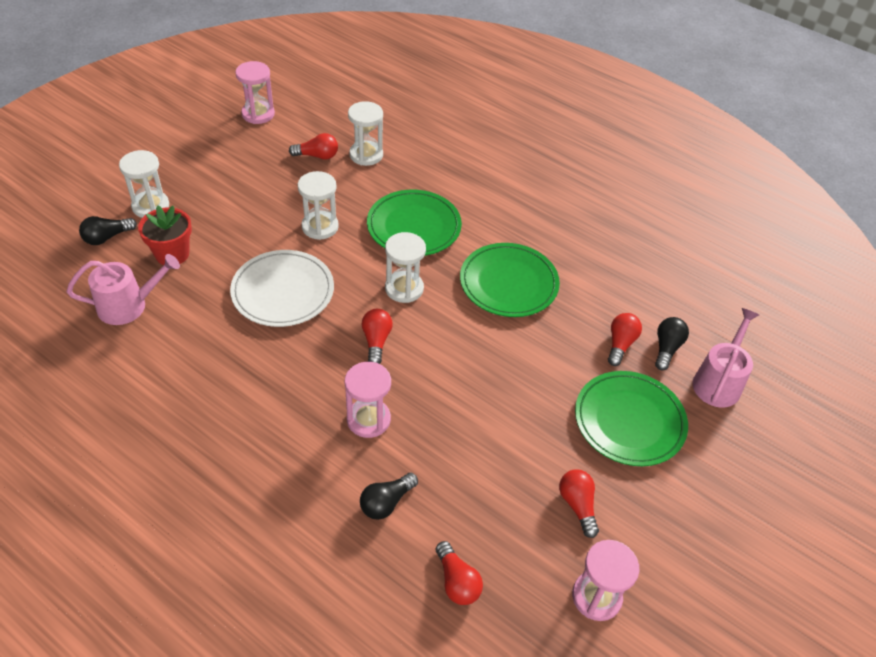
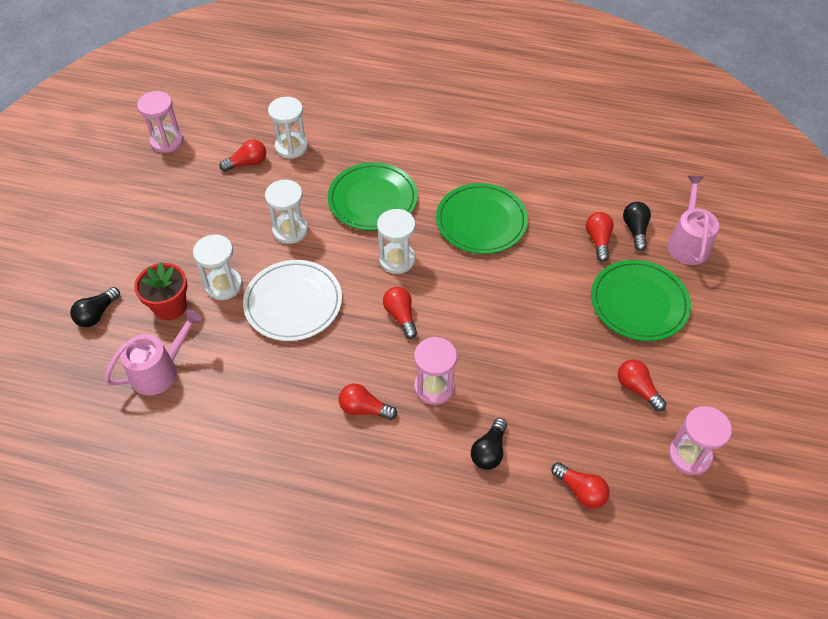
camera: 20 degrees left, 5 degrees up
white hourglass [119,150,169,218] -> white hourglass moved to [193,234,242,300]
none -> red light bulb [339,384,397,420]

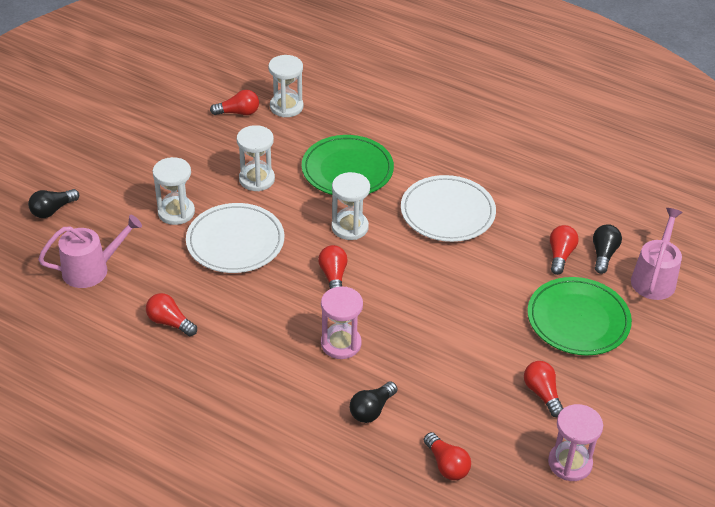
camera: 15 degrees right, 10 degrees down
red flower pot [134,262,187,320] -> none
pink hourglass [137,91,183,153] -> none
red light bulb [339,384,397,420] -> red light bulb moved to [146,293,197,336]
green plate [436,183,528,254] -> white plate [401,175,496,242]

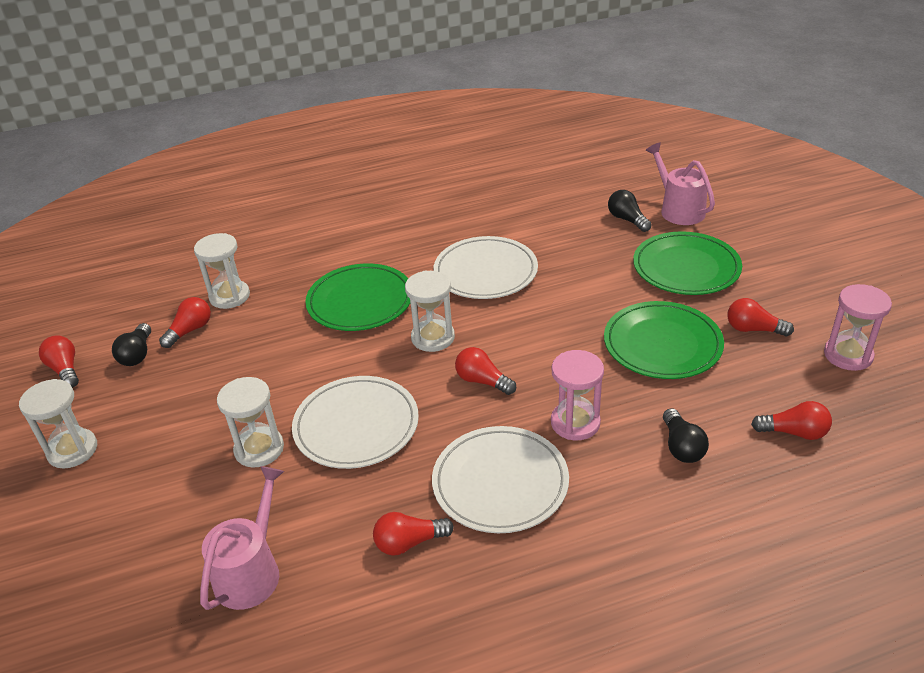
camera: 45 degrees left, 5 degrees down
black light bulb [28,189,79,218] -> black light bulb moved to [112,323,151,366]
white hourglass [237,125,275,191] -> white hourglass moved to [19,379,97,469]
red light bulb [550,225,579,275] -> red light bulb moved to [39,335,79,388]
none -> white plate [432,426,569,533]
none -> green plate [604,301,724,379]

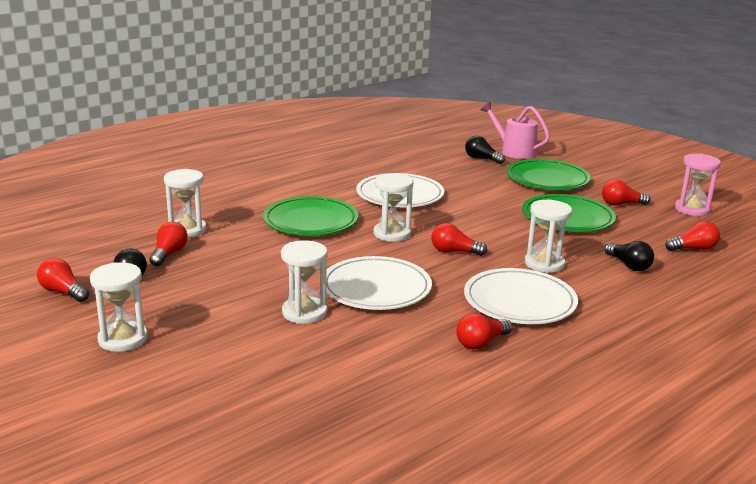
camera: 25 degrees left, 15 degrees down
pink watering can [200,466,284,610] -> none
pink hourglass [551,350,604,440] -> white hourglass [525,200,572,273]

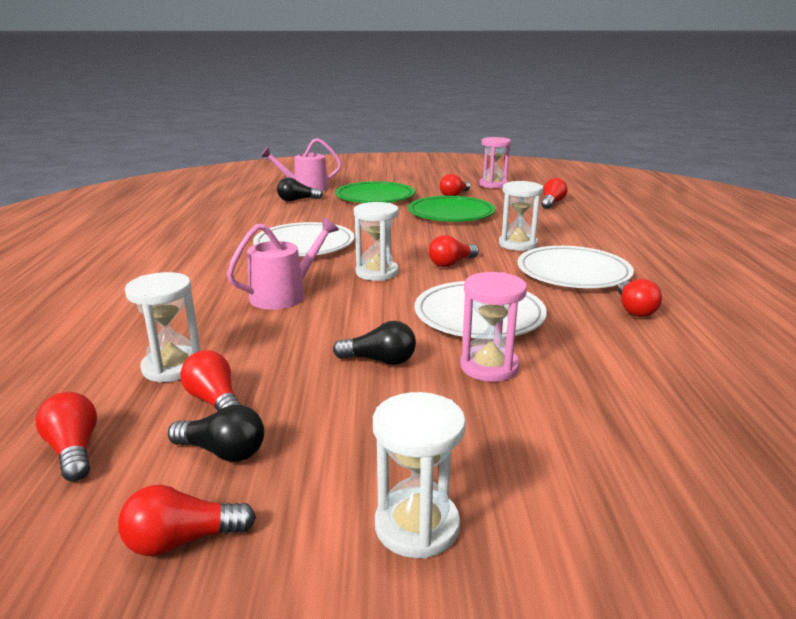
camera: 50 degrees left, 0 degrees up
green plate [263,196,358,236] -> pink watering can [227,218,339,310]
white hourglass [281,240,327,324] -> pink hourglass [460,272,527,382]
black light bulb [605,241,654,271] -> black light bulb moved to [333,321,416,365]
none -> red light bulb [36,392,97,482]

